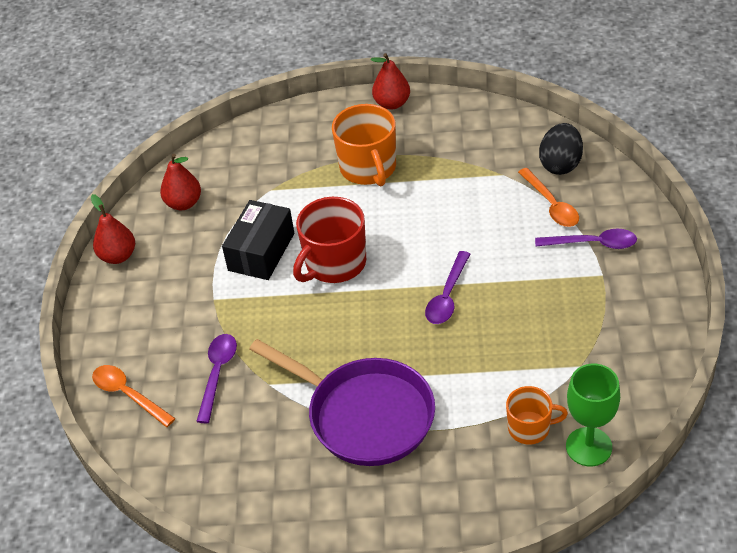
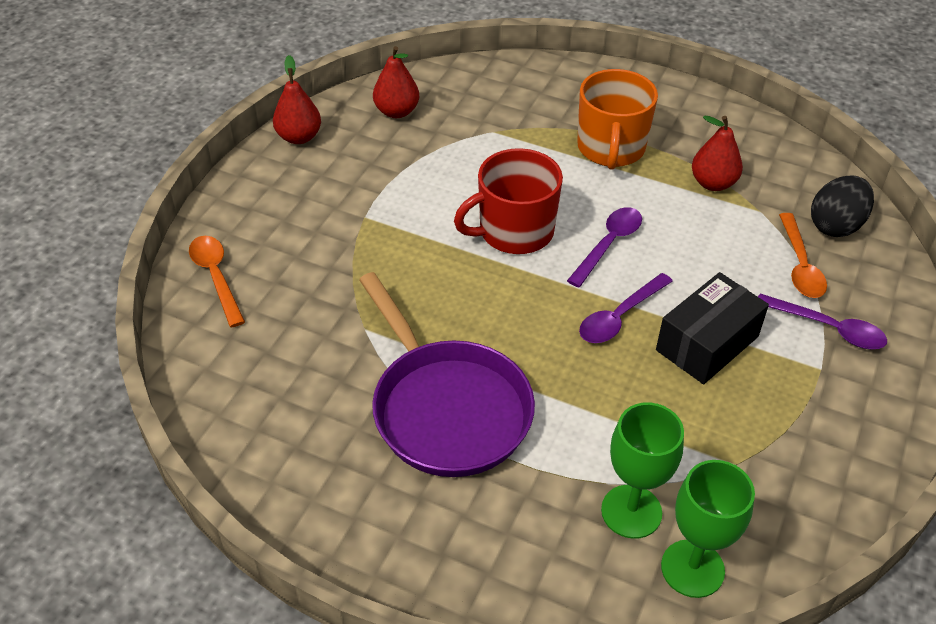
camera: 20 degrees right, 0 degrees up
purple spoon [196,334,237,423] -> purple spoon moved to [567,207,642,288]
black box [222,200,294,280] -> black box moved to [656,272,769,384]
red pear [371,53,410,110] -> red pear moved to [692,116,743,191]
orange mug [506,386,568,444] -> green goblet [601,402,684,539]

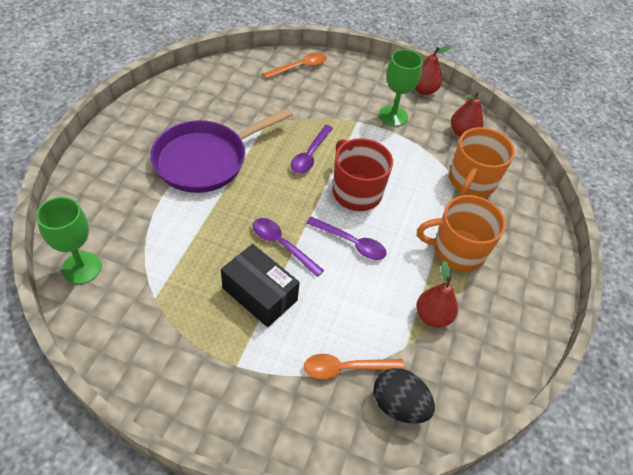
camera: 80 degrees right, 5 degrees up
green goblet [601,402,684,539] -> green goblet moved to [379,49,423,126]
purple spoon [758,293,887,349] -> purple spoon moved to [291,125,333,173]
none -> orange mug [449,127,515,197]

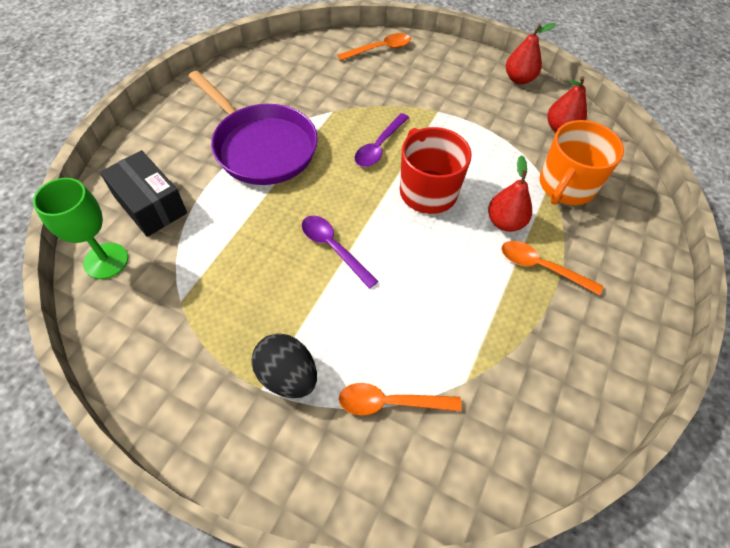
camera: 10 degrees right, 5 degrees up
purple pan [151,108,293,193] -> purple pan turned 105 degrees counterclockwise [188,71,318,185]
black box [221,244,300,327] -> black box moved to [100,150,187,237]
purple spoon [306,217,387,260] -> none
black egg [373,368,435,424] -> black egg moved to [252,333,317,398]
green goblet [379,49,423,126] -> none
red pear [416,261,458,328] -> red pear moved to [488,155,532,232]
orange mug [417,195,506,271] -> orange spoon [501,241,603,295]

